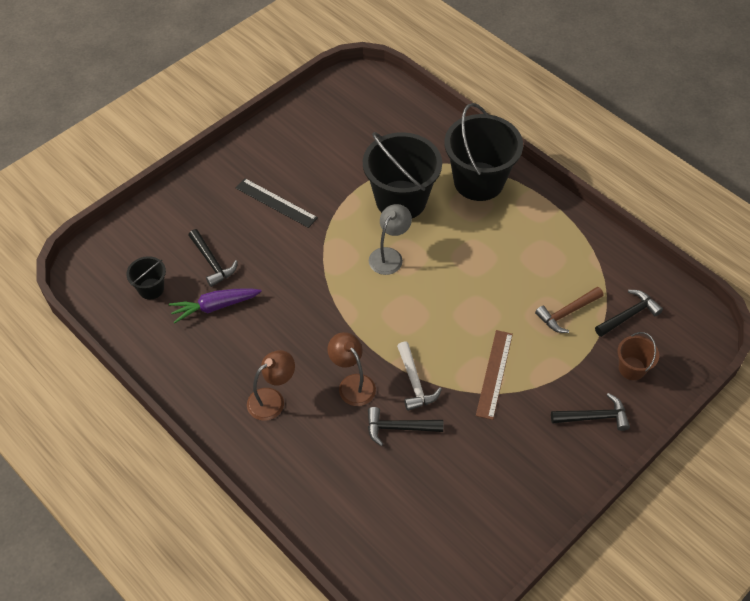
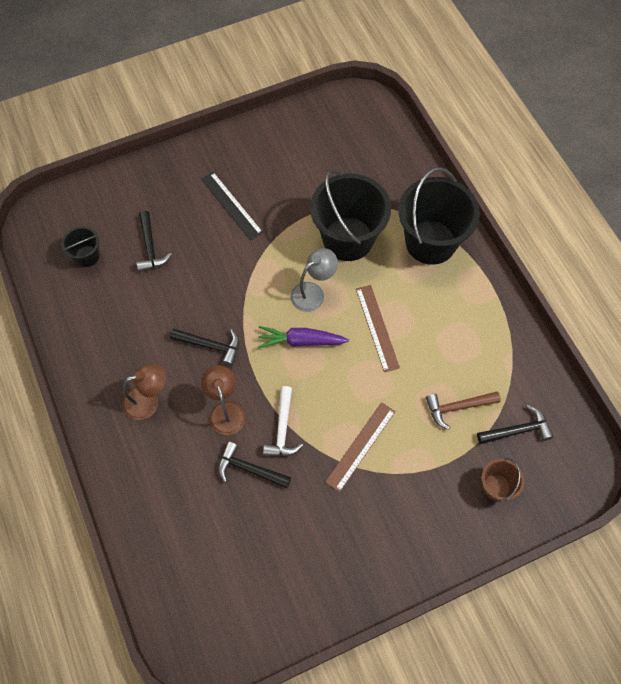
camera: 20 degrees right, 10 degrees up
purple carrot [169,288,262,324] -> purple carrot moved to [258,326,349,348]
black hammer [551,393,630,431] -> black hammer moved to [170,329,239,366]
none -> brown ruler [356,285,400,372]

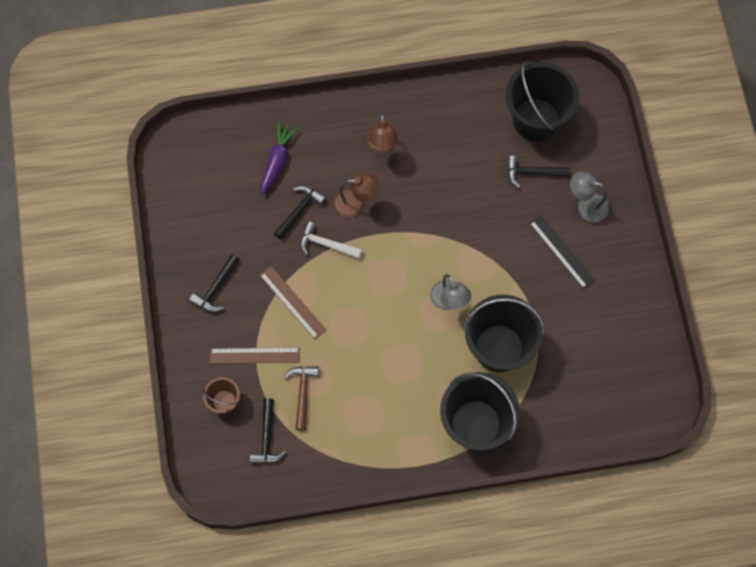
camera: 105 degrees right, 5 degrees up
black bucket [61,226,100,267] -> black bucket [506,61,579,141], size x2.11
black hammer [170,329,239,366] -> black hammer moved to [189,254,240,312]
black ruler [201,172,263,240] -> black ruler turned 75 degrees clockwise [529,215,595,289]
purple carrot [258,326,349,348] -> purple carrot moved to [261,122,298,195]
brown ruler [356,285,400,372] -> brown ruler moved to [210,348,300,364]
none -> grey lamp [570,172,609,222]

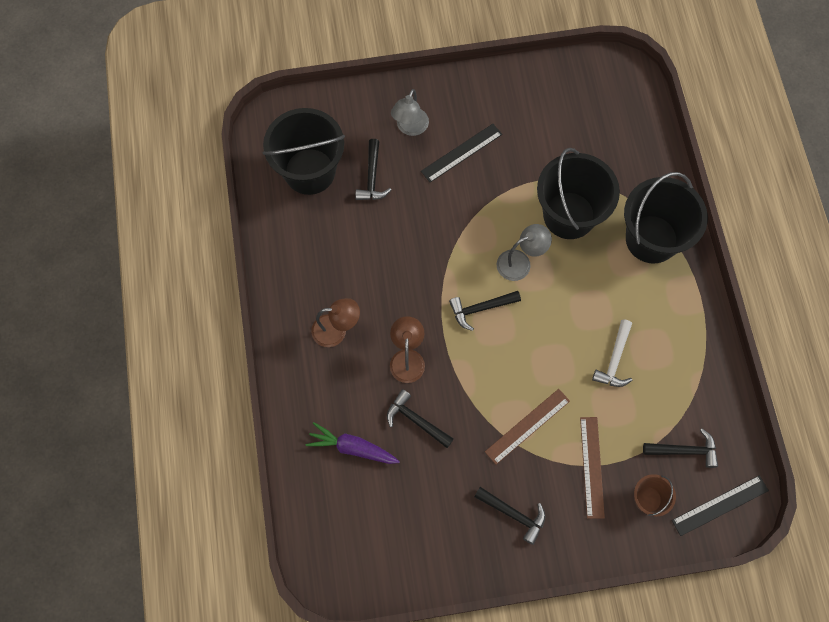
camera: 90 degrees left, 0 degrees up
brown hammer [284,366,319,431] -> none
white hammer [300,221,362,259] -> white hammer moved to [592,319,632,387]
none -> black hammer [449,291,521,331]
none -> black ruler [672,475,769,536]

